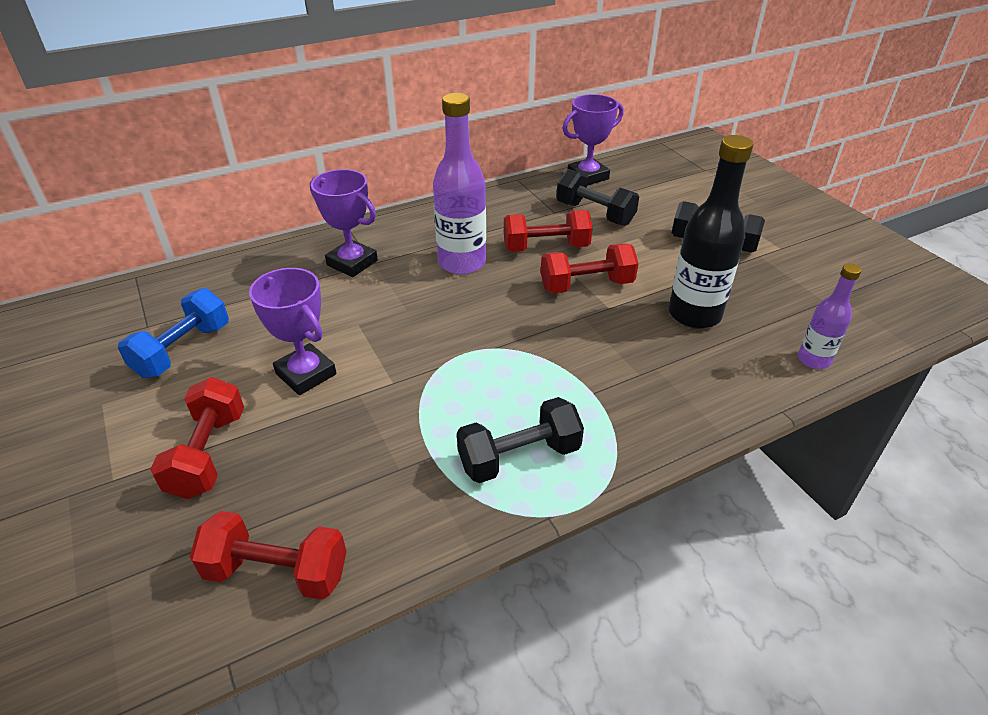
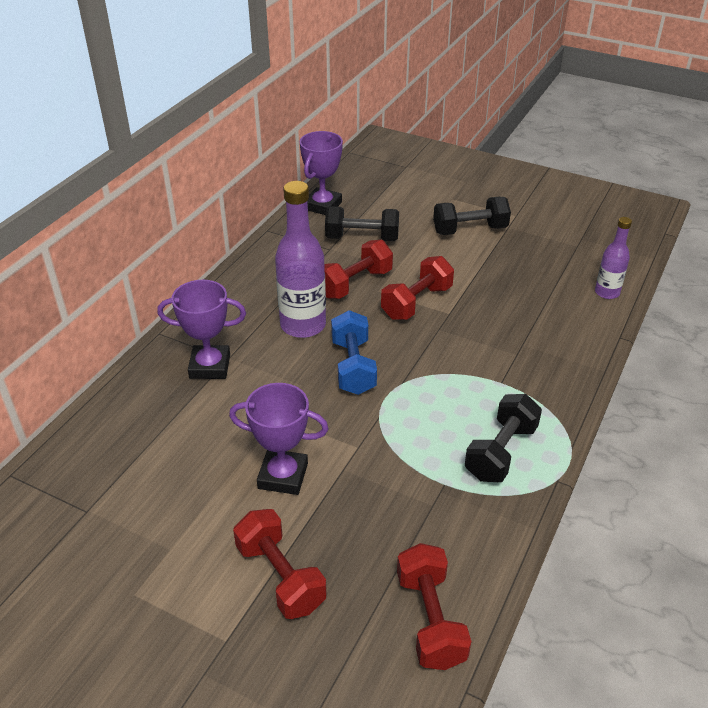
camera: 35 degrees left, 0 degrees up
blue dumbbell [118,288,229,378] -> blue dumbbell moved to [331,310,377,395]
red dumbbell [190,511,347,600] -> red dumbbell turned 75 degrees counterclockwise [397,543,472,670]
black bottle [669,135,753,329] -> none

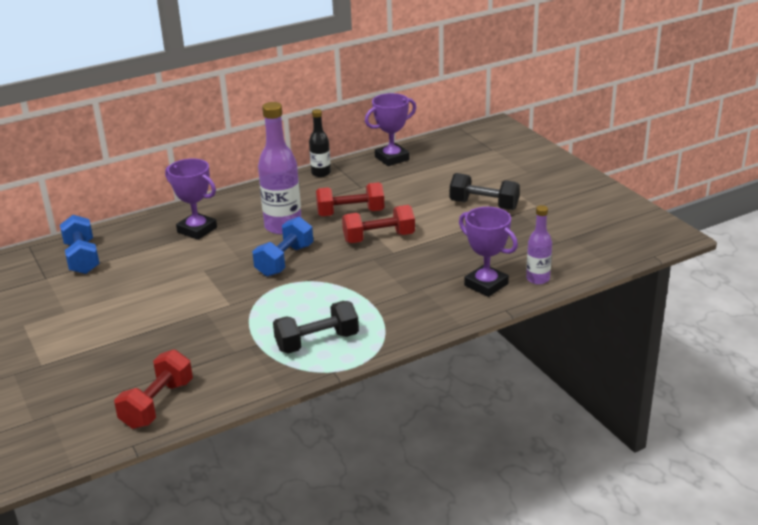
camera: 35 degrees right, 10 degrees down
purple trophy [229,383,329,495] -> purple trophy moved to [459,207,518,297]
red dumbbell [233,509,327,619] -> none
black dumbbell [325,206,399,241] -> none
none -> blue dumbbell [60,215,100,274]
none -> black bottle [309,109,331,177]

